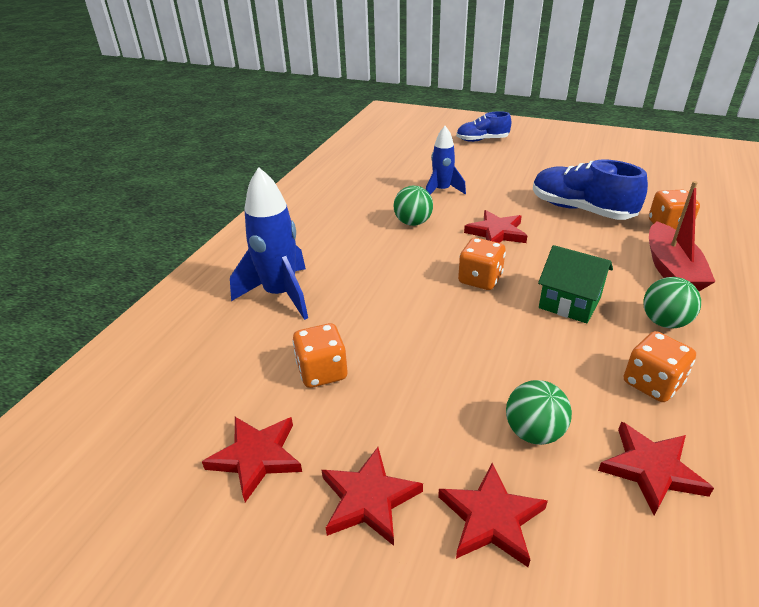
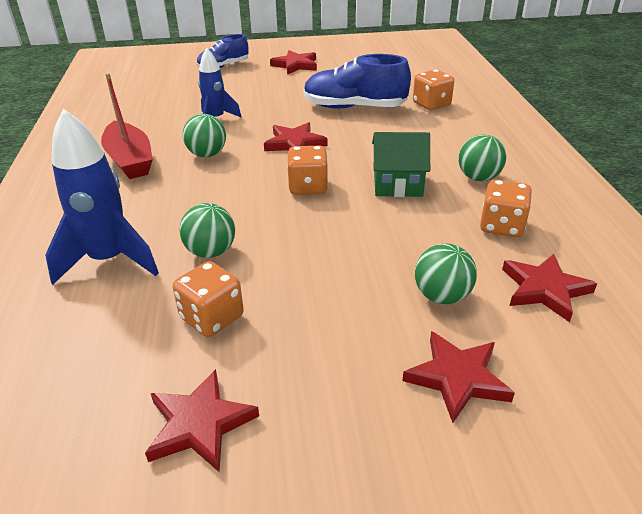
camera: 30 degrees left, 0 degrees up
red star [322,447,423,546] -> red star moved to [270,50,317,75]
red boat [649,181,716,291] -> red boat moved to [101,73,153,179]
none -> green ball [180,203,235,258]

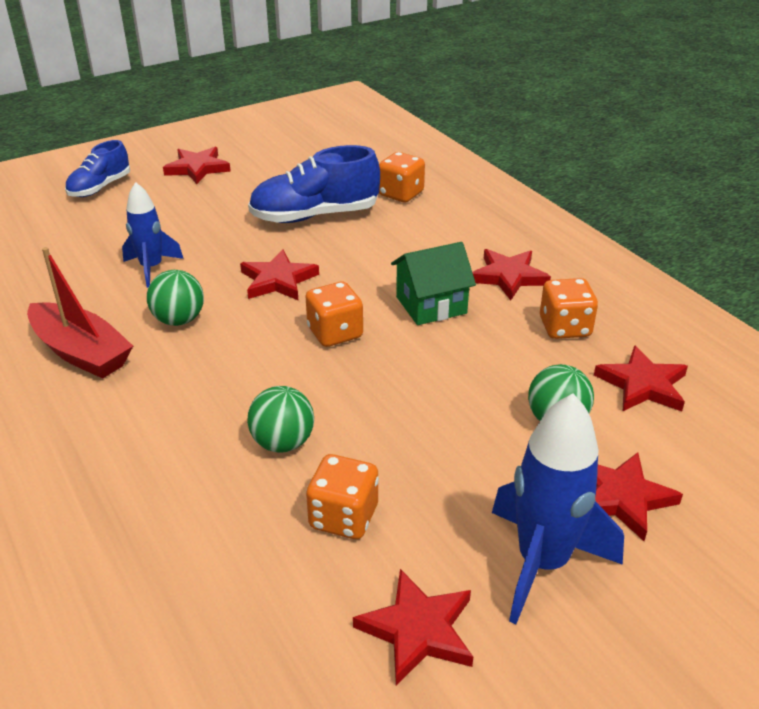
camera: 25 degrees left, 0 degrees up
blue rocket [45,109,159,285] -> blue rocket moved to [492,393,624,624]
green ball [459,134,506,181] -> red star [472,249,551,300]

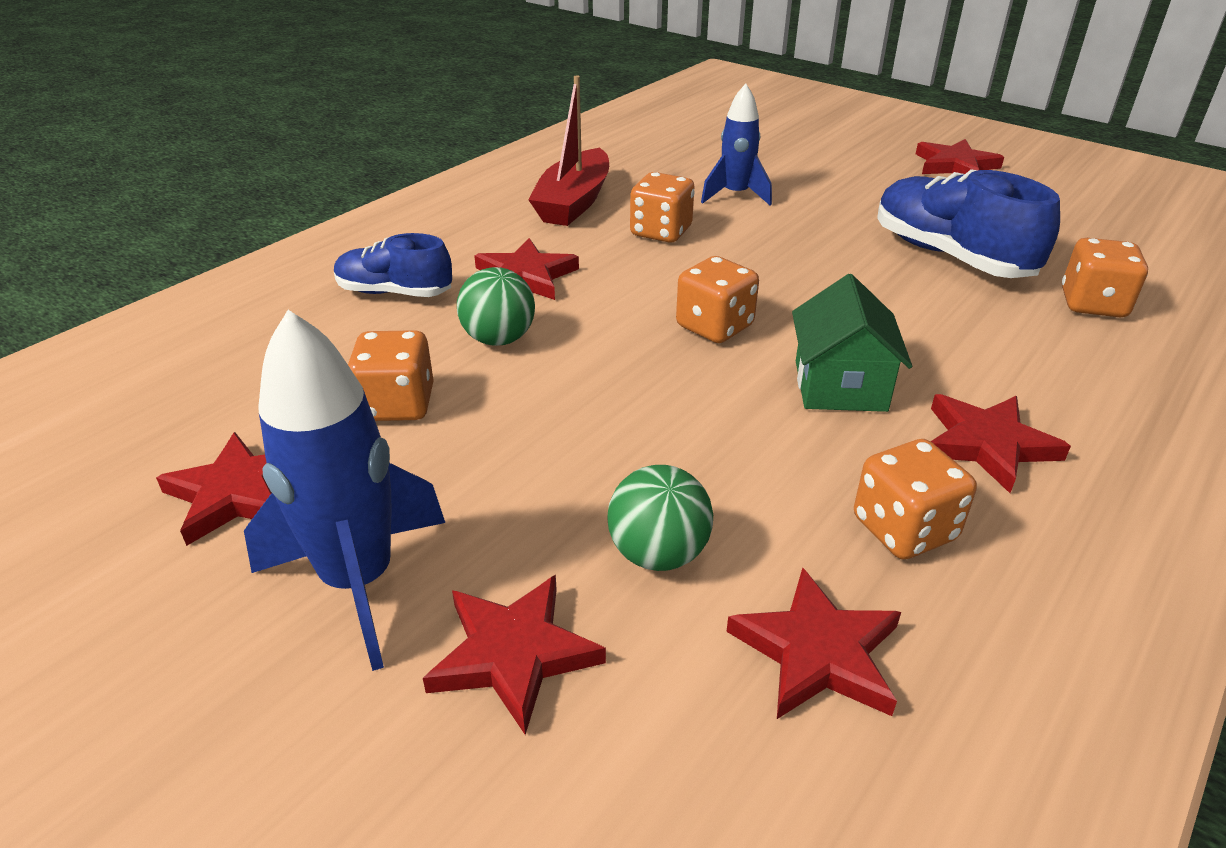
camera: 70 degrees right, 0 degrees up
blue shoe [65,140,130,197] -> blue shoe moved to [334,233,452,297]
green ball [147,270,204,326] -> orange dice [630,172,695,243]
red star [240,249,319,301] -> red star moved to [474,238,579,300]
green house [391,242,476,325] -> green house turned 45 degrees clockwise [792,274,912,412]

